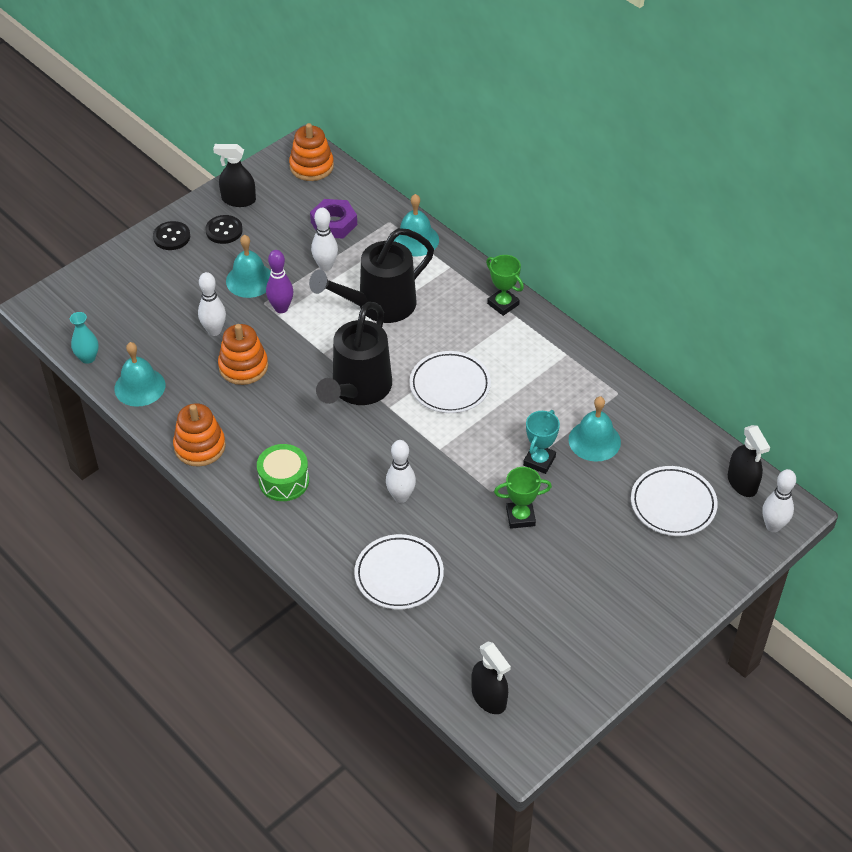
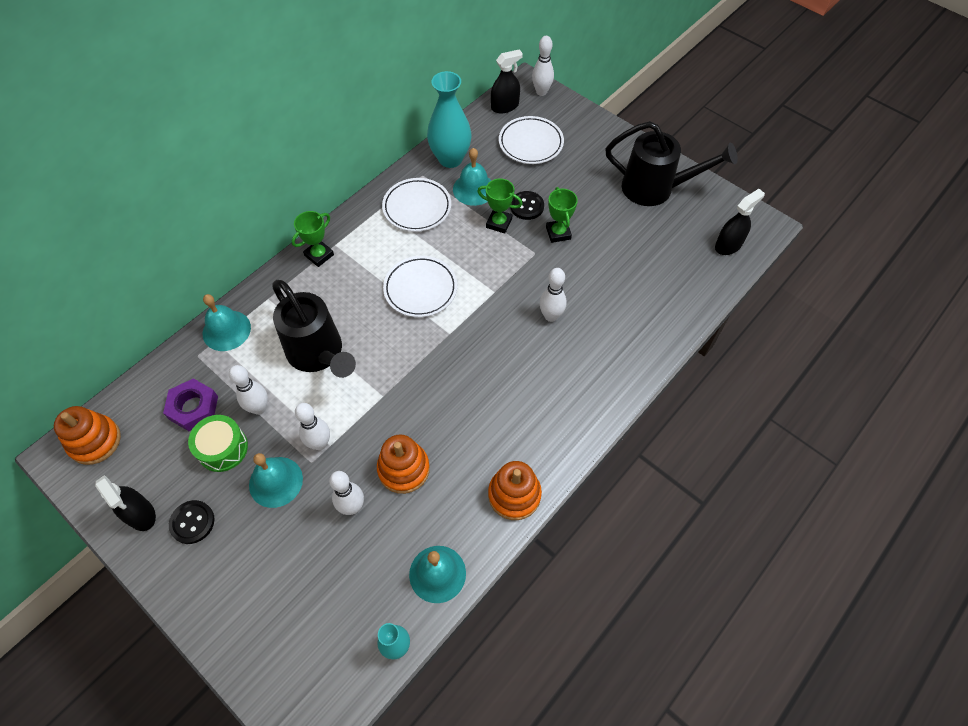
camera: 95 degrees left, 10 degrees up
black button [153,221,190,250] -> black button moved to [510,191,544,220]
black spray bottle [213,144,256,207] -> black spray bottle turned 45 degrees counterclockwise [95,475,156,531]
green drum [257,444,309,501] -> green drum moved to [188,415,248,472]
purple bowling pin [266,250,293,313] -> white bowling pin [295,403,330,450]
black watering can [316,302,392,405] -> black watering can moved to [606,121,738,206]
white plate [354,534,444,610] -> white plate moved to [382,178,451,232]
turquoise trophy [523,410,560,474] -> green trophy [477,179,522,234]
none -> turquoise vase [427,71,472,168]

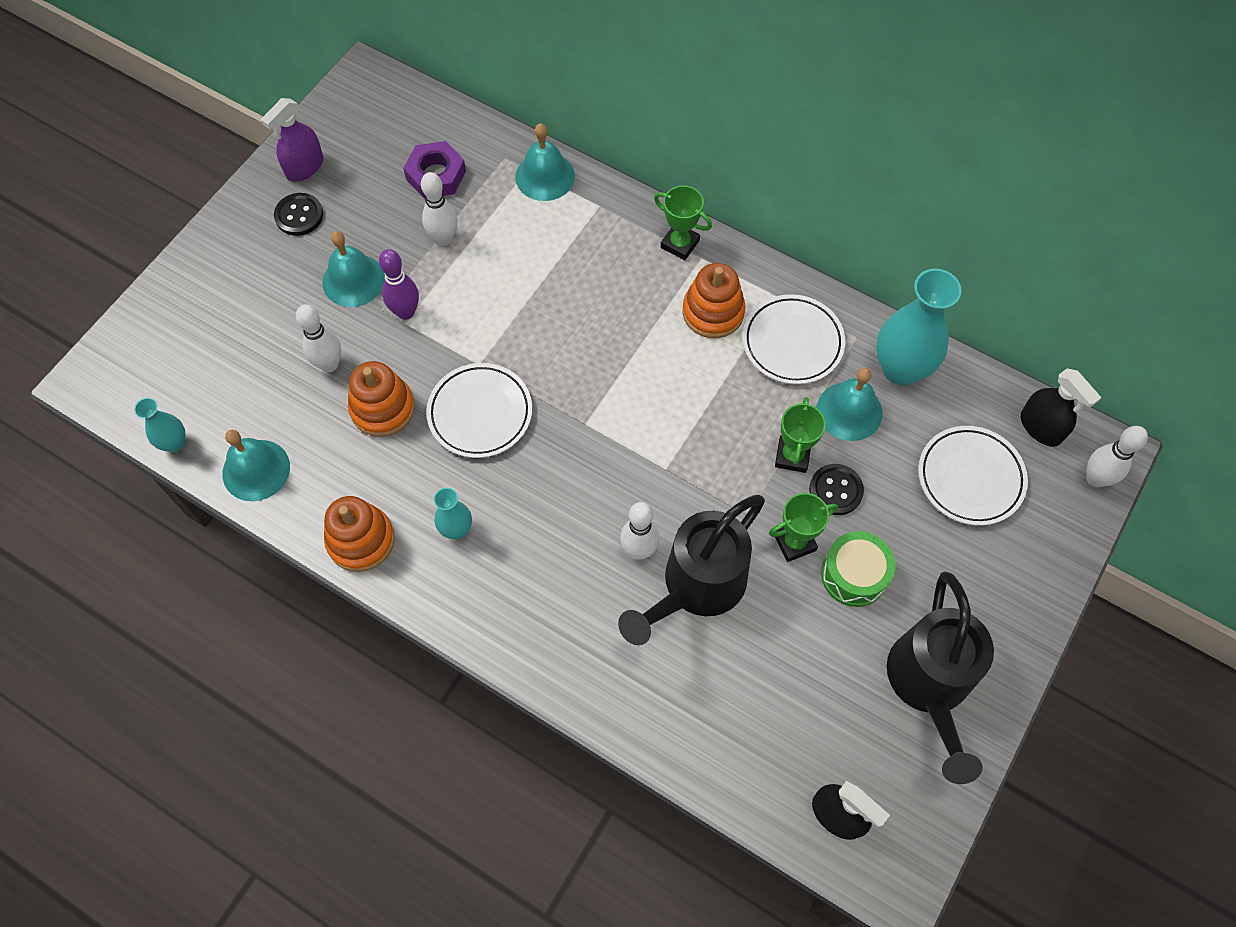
camera: 80 degrees right, 5 degrees up
orange stacking toy [54,406,121,465] -> orange stacking toy moved to [683,263,746,338]
black spray bottle [95,475,156,531] -> purple spray bottle [261,98,323,182]
green drum [188,415,248,472] -> green drum moved to [821,531,895,607]
black watering can [272,280,356,378] -> black watering can moved to [618,495,765,645]
white bowling pin [295,403,330,450] -> purple bowling pin [379,249,419,320]
white plate [383,256,457,317] -> white plate moved to [426,363,532,458]
none -> turquoise vase [434,488,472,539]

